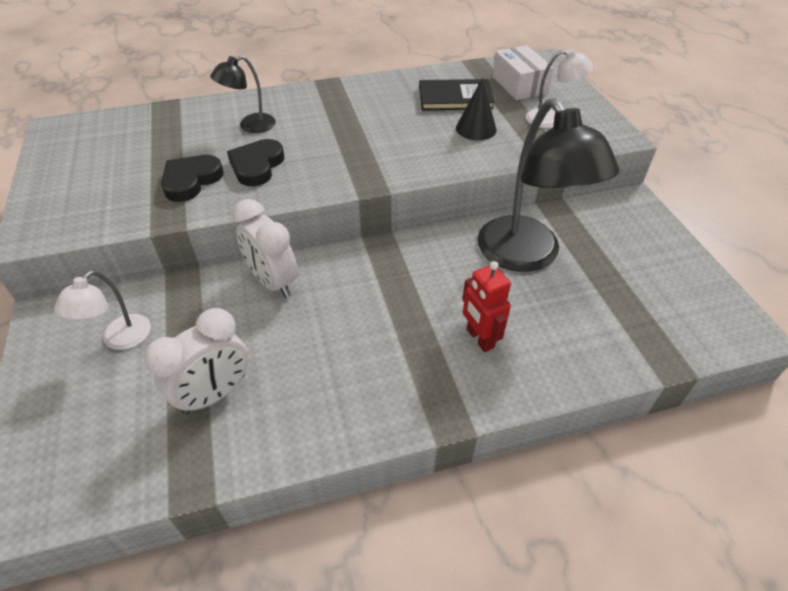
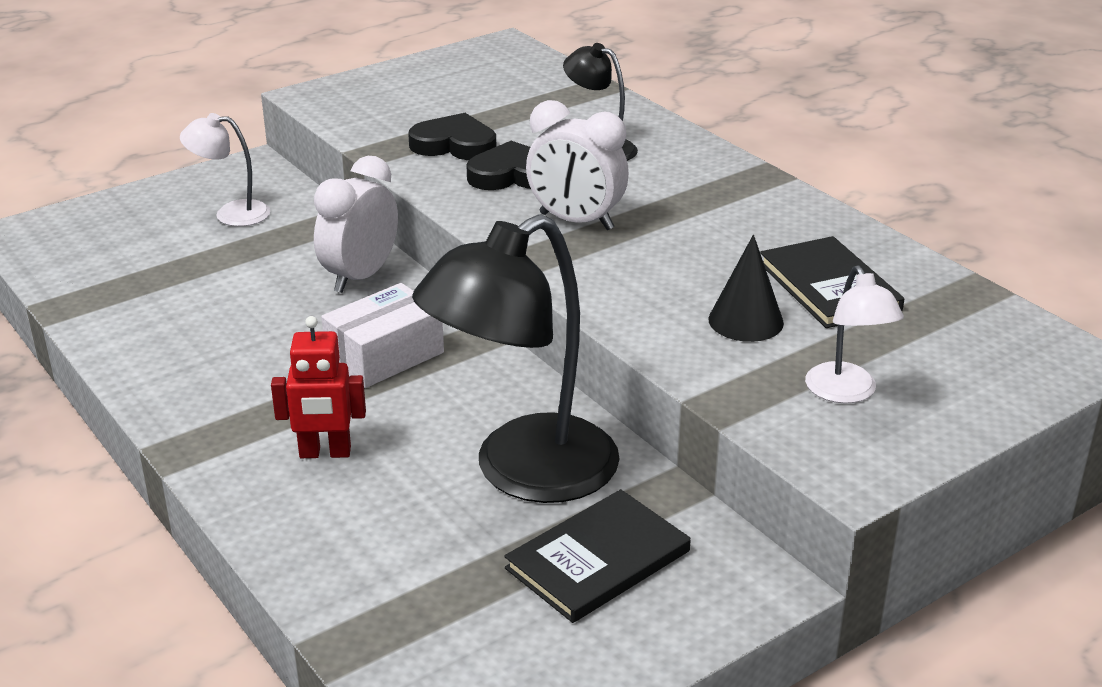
camera: 70 degrees right, 15 degrees down
white clock [144,308,249,415] -> white clock moved to [526,100,629,230]
red robot [462,261,511,352] -> red robot turned 135 degrees counterclockwise [271,316,366,458]
white box [492,45,554,100] -> white box moved to [321,283,444,388]
none -> black book [504,489,690,623]

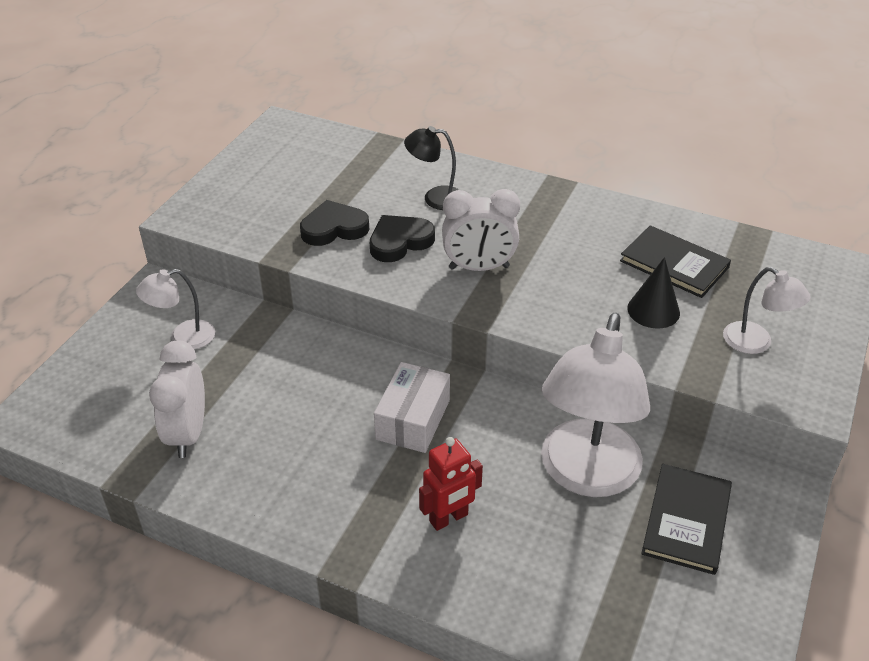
camera: 30 degrees left, 10 degrees up
white clock [314,156,398,293] -> white clock moved to [149,341,205,458]
black lamp [412,214,620,503] -> white lamp [541,312,650,497]

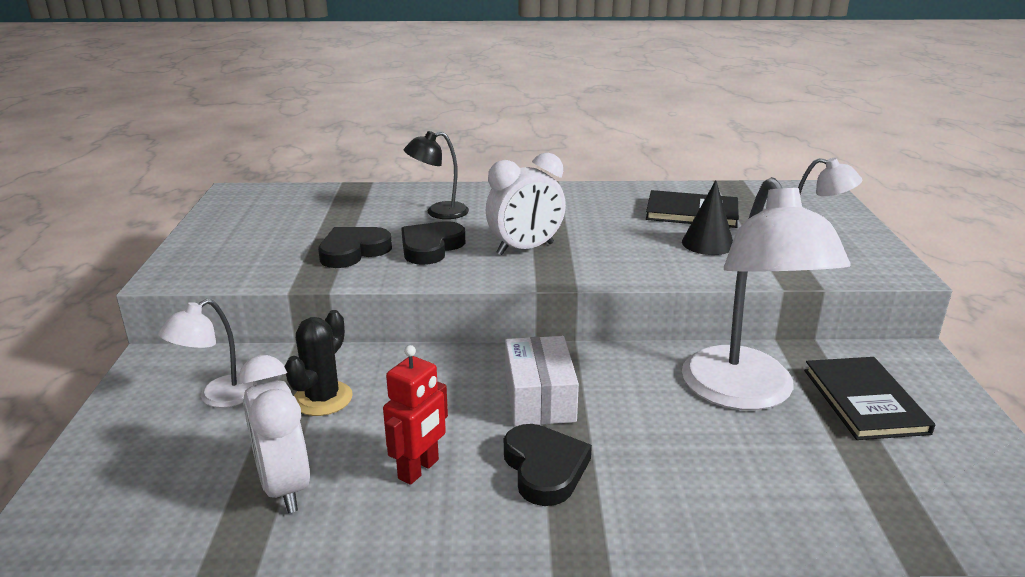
camera: 25 degrees left, 15 degrees down
red robot [419,437,483,531] -> red robot moved to [383,345,448,485]
none -> black cactus [284,310,353,416]
none -> black heart [504,424,592,506]

